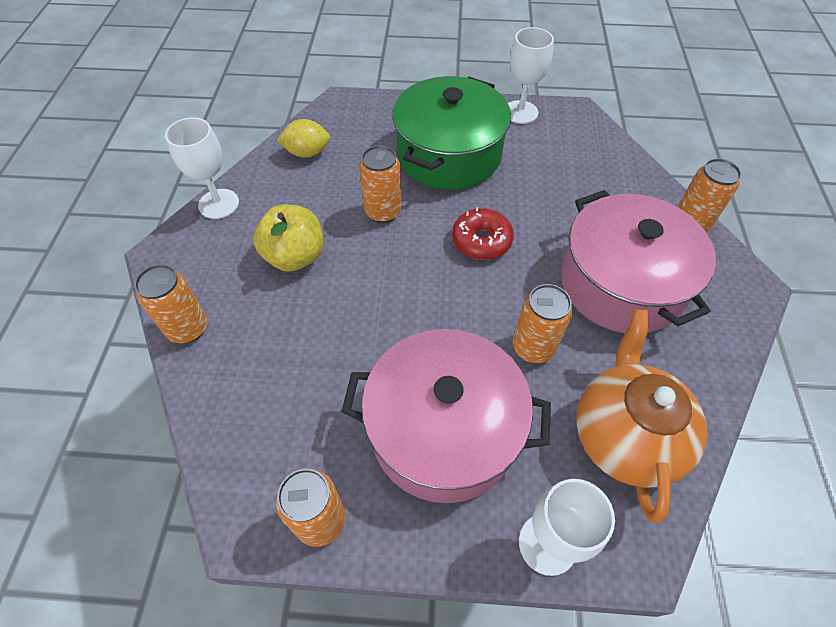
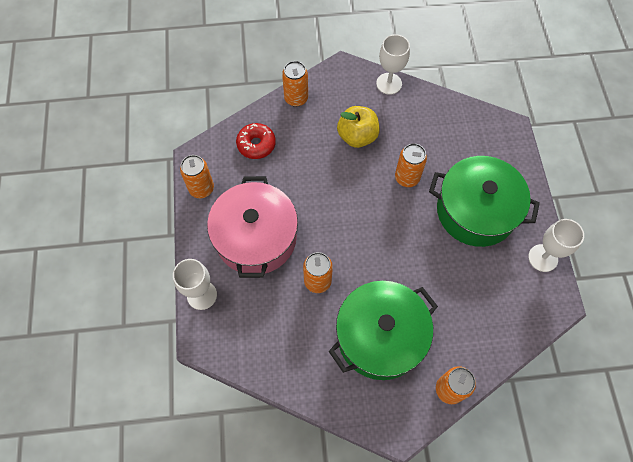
camera: 80 degrees right, 10 degrees up
yellow lemon [277,119,330,157] -> none
red donut [452,207,514,260] -> red donut moved to [236,123,276,159]
pink pot [561,190,716,333] -> green pot [329,281,438,380]
orange teapot [576,309,708,523] -> none

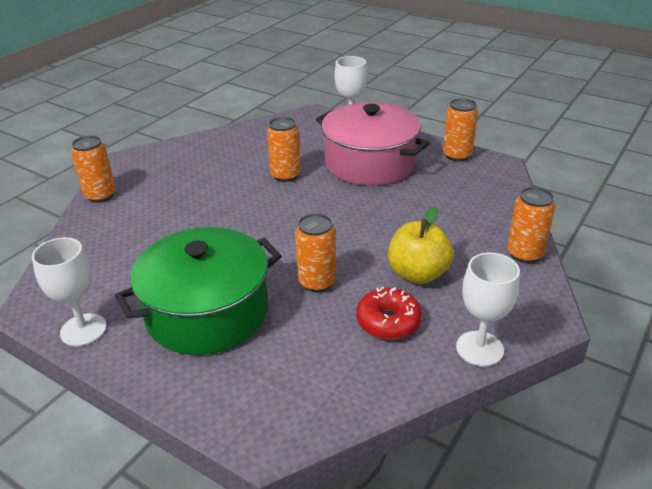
camera: 130 degrees right, 30 degrees down
red donut [236,123,276,159] -> red donut moved to [356,287,422,339]
green pot [329,281,438,380] -> none

